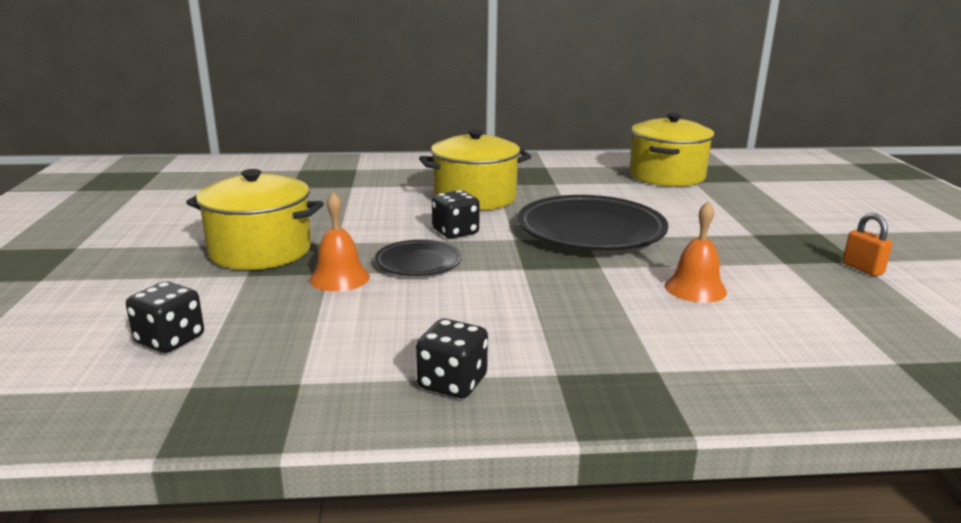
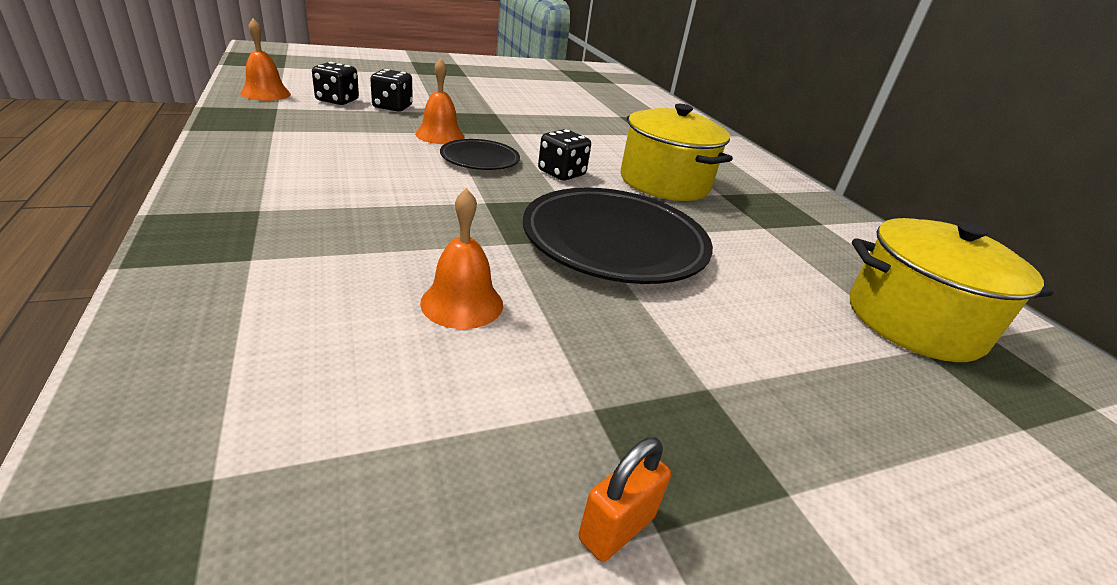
camera: 70 degrees right, 10 degrees up
yellow pot [186,169,324,270] -> none
black dice [416,319,488,398] -> black dice moved to [370,69,413,112]
none -> orange bell [240,18,291,101]

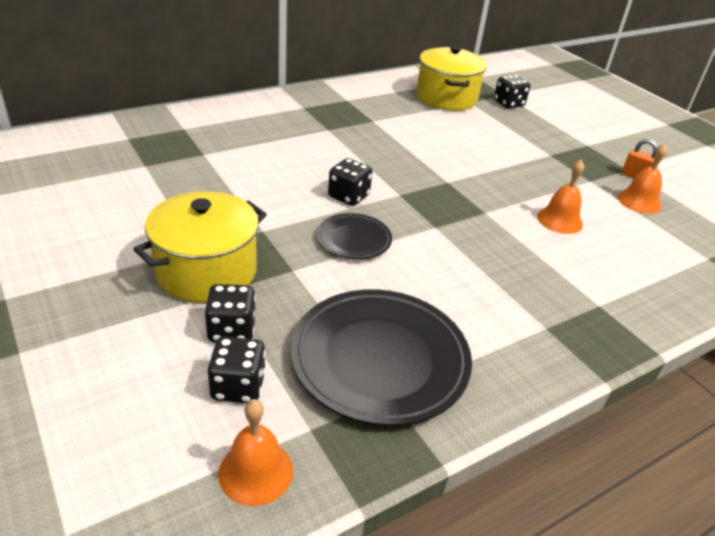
camera: 100 degrees left, 5 degrees up
orange bell [415,58,464,144] -> orange bell moved to [618,144,667,214]
black plate [523,188,713,284] -> black plate moved to [291,289,472,426]
yellow pot [621,104,733,201] -> yellow pot moved to [134,191,267,303]
none -> black dice [494,75,530,109]

